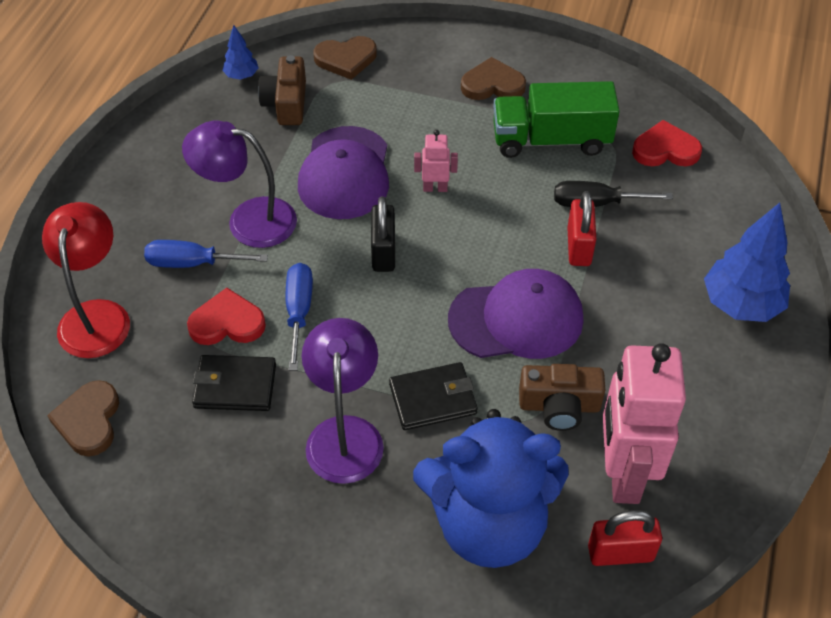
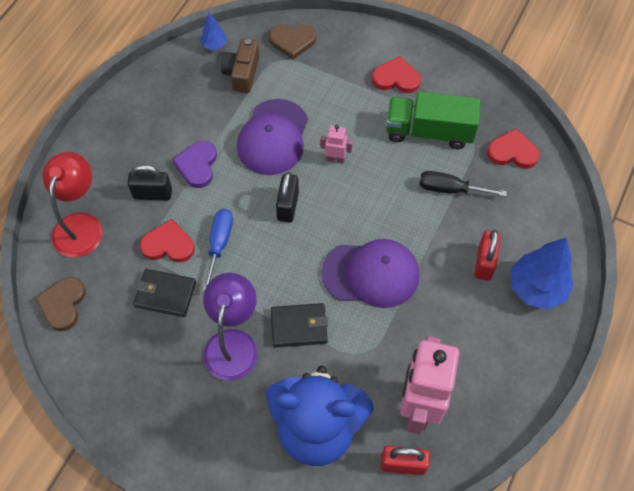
camera: 10 degrees right, 10 degrees up
blue screwdriver [144,240,268,268] -> black padlock [128,165,172,200]
purple lamp [182,121,297,248] -> purple heart [172,141,217,188]
brown heart [461,57,526,100] -> red heart [372,56,421,93]
brown camera [519,364,605,431] -> none
red padlock [567,191,596,266] -> red padlock moved to [474,230,501,280]

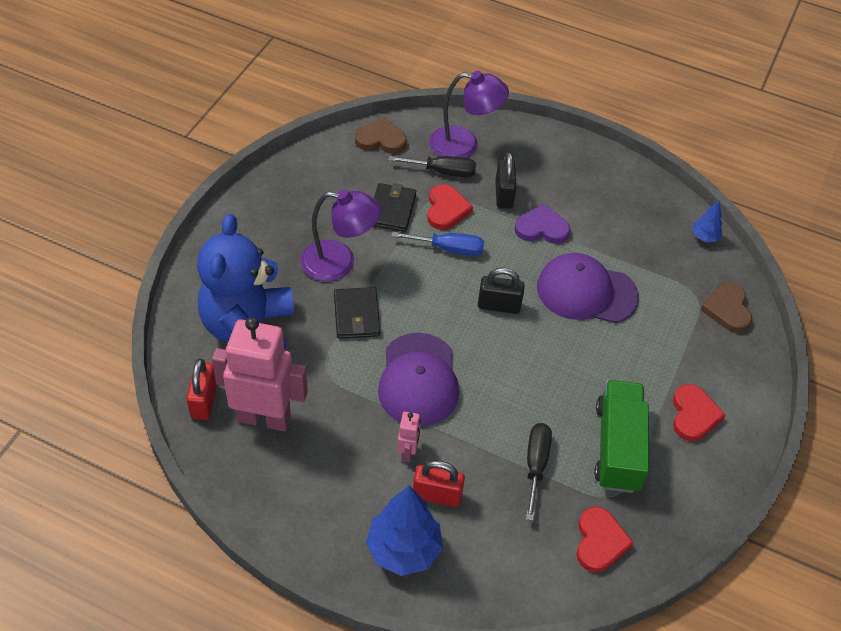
camera: 85 degrees right, 10 degrees down
red lamp [43,152,103,257] -> purple lamp [429,71,509,158]
brown camera [221,39,260,93] -> none
pink robot [320,125,353,164] -> pink robot moved to [397,412,421,462]
none -> black screwdriver [388,156,476,177]

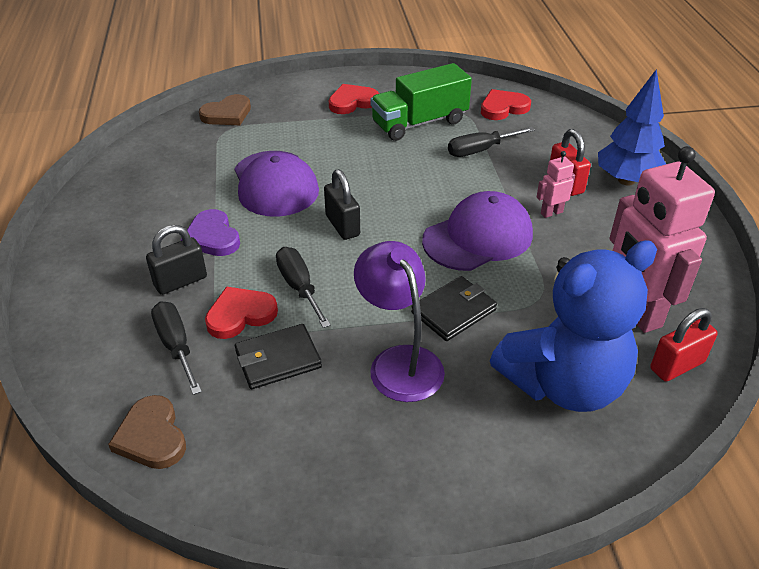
camera: 120 degrees left, 10 degrees down
blue screwdriver [391,232,484,256] -> black screwdriver [276,247,331,328]
purple lamp [429,71,509,158] -> none
blue tree [692,200,723,242] -> none

